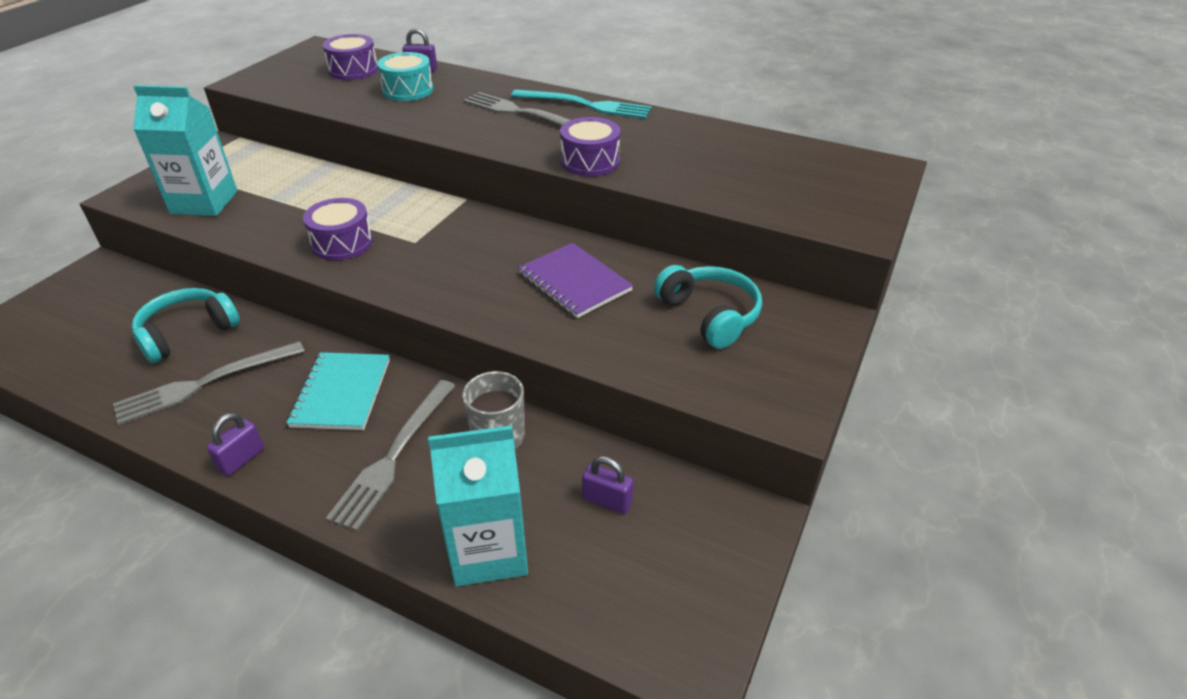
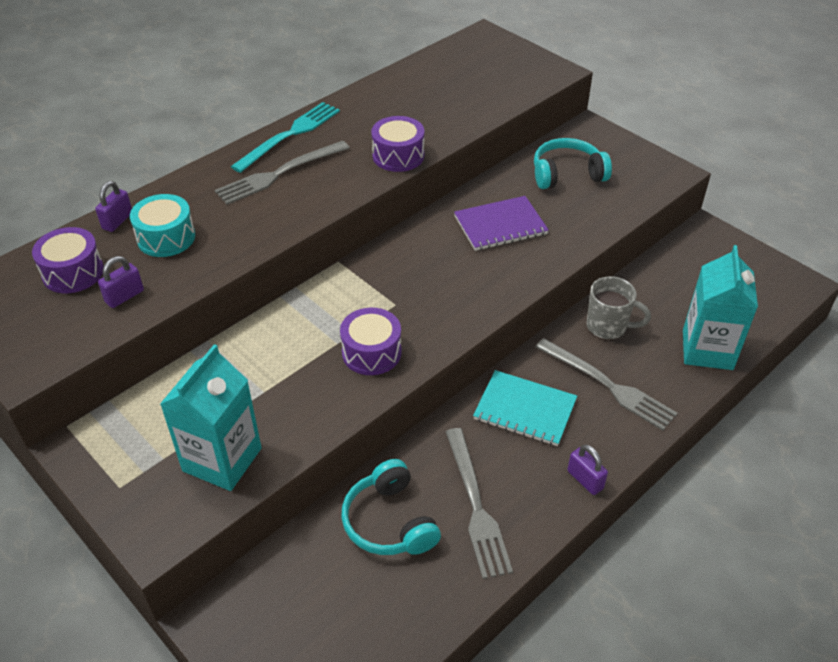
camera: 70 degrees left, 5 degrees up
purple padlock [582,456,633,514] -> purple padlock moved to [98,256,144,308]

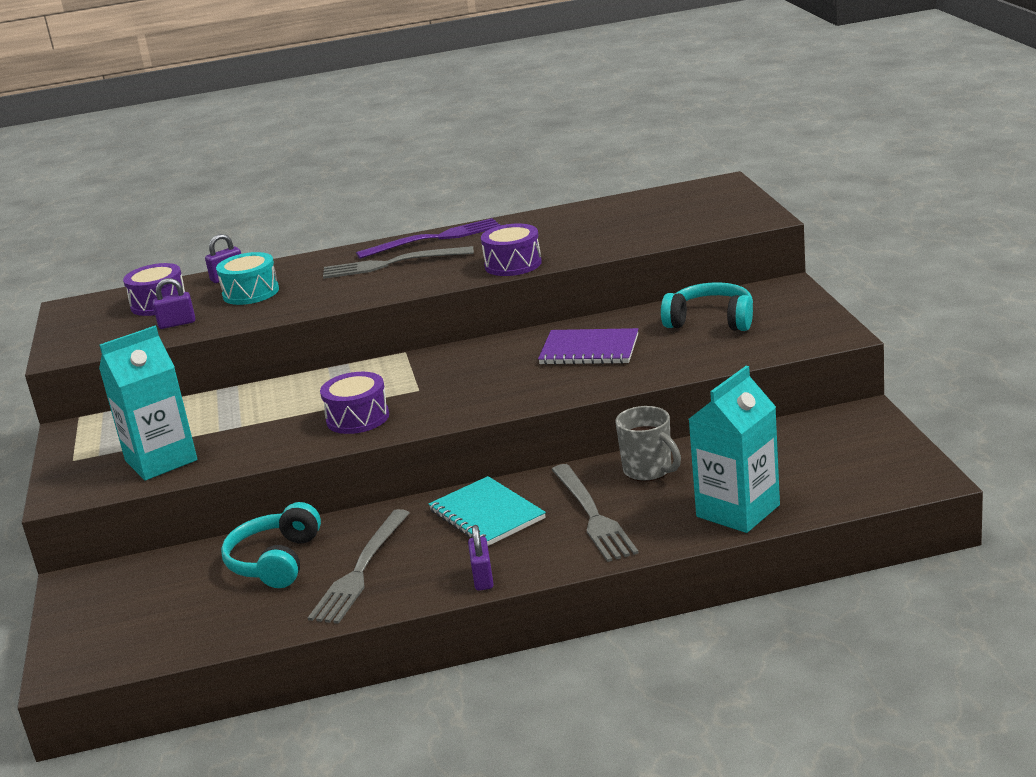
camera: 35 degrees right, 20 degrees down
turquoise fork [231,102,340,173] -> purple fork [356,218,501,259]

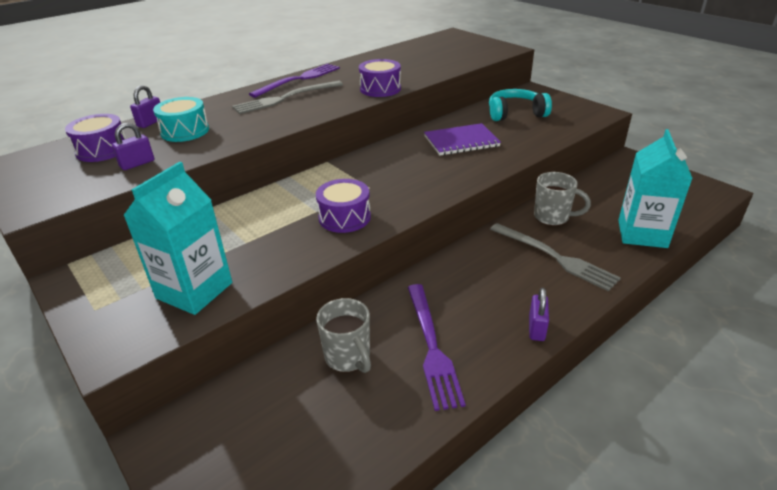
camera: 30 degrees left, 10 degrees up
turquoise headphones [221,502,321,588] -> grey mug [316,298,371,373]
grey fork [308,509,410,624] -> purple fork [408,284,466,411]
turquoise notebook [429,476,546,546] -> none
purple padlock [468,525,494,591] -> purple padlock turned 45 degrees clockwise [529,288,549,341]

